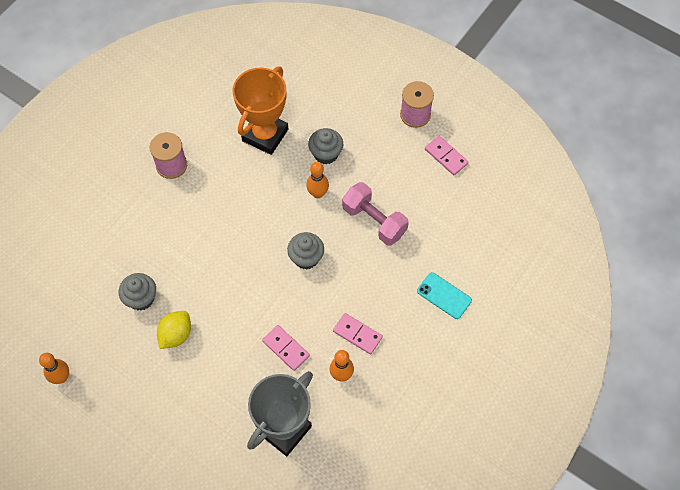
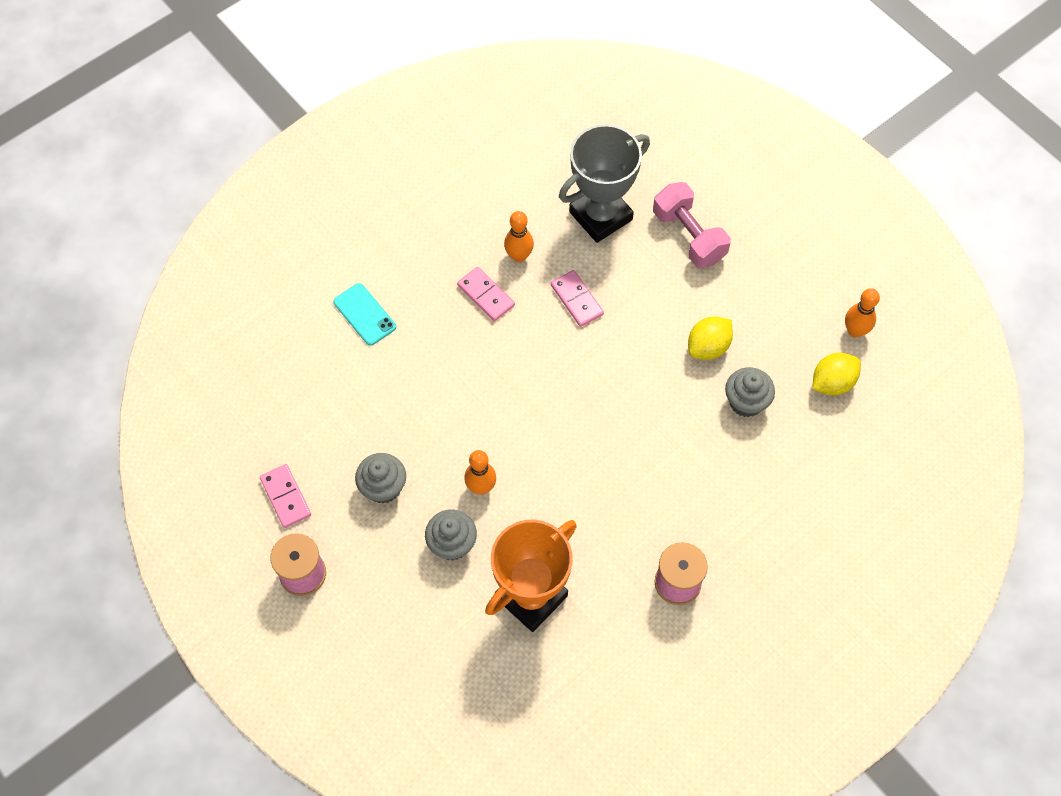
camera: 165 degrees left, 0 degrees up
grey cupcake [287,232,324,269] -> grey cupcake moved to [355,453,406,504]
pink dumbbell [342,182,409,245] -> pink dumbbell moved to [653,182,731,268]
none -> yellow lemon [812,353,861,395]

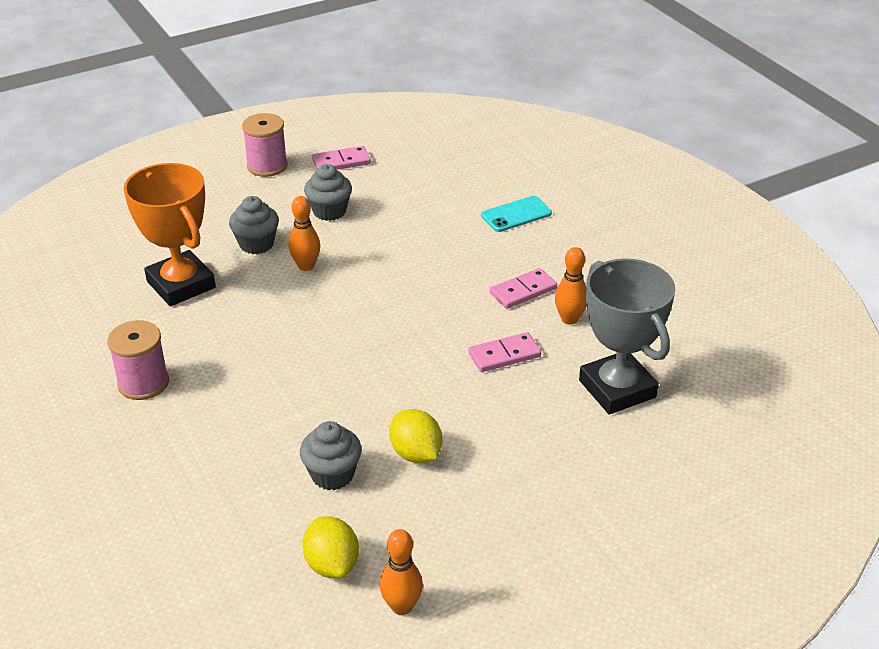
camera: 100 degrees right, 25 degrees down
pink dumbbell [653,182,731,268] -> none

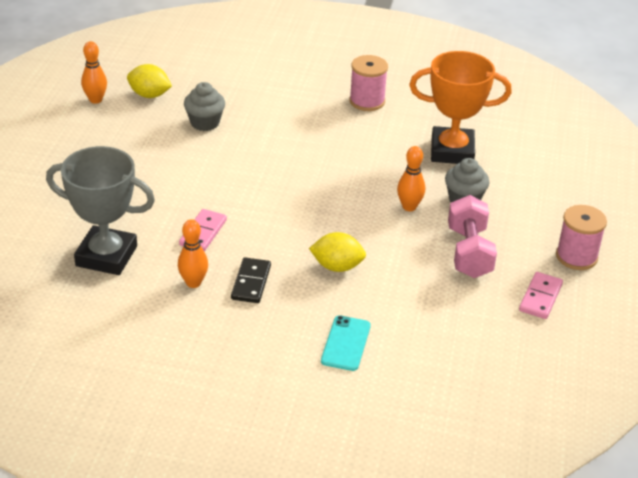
camera: 130 degrees right, 0 degrees up
grey cupcake [304,164,352,221] -> pink dumbbell [448,195,497,278]
yellow lemon [389,409,442,463] -> yellow lemon moved to [309,232,366,272]
pink domino [490,268,557,309] -> black domino [231,258,271,303]

